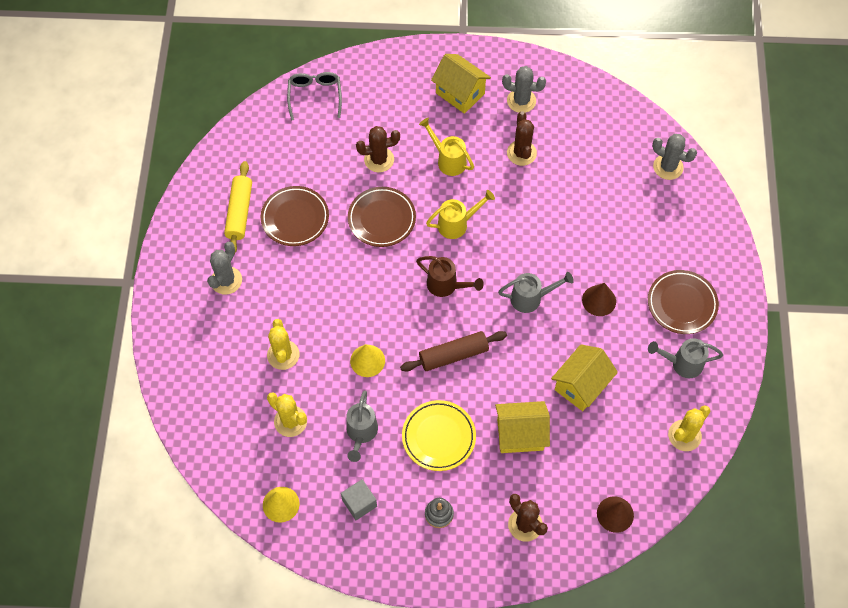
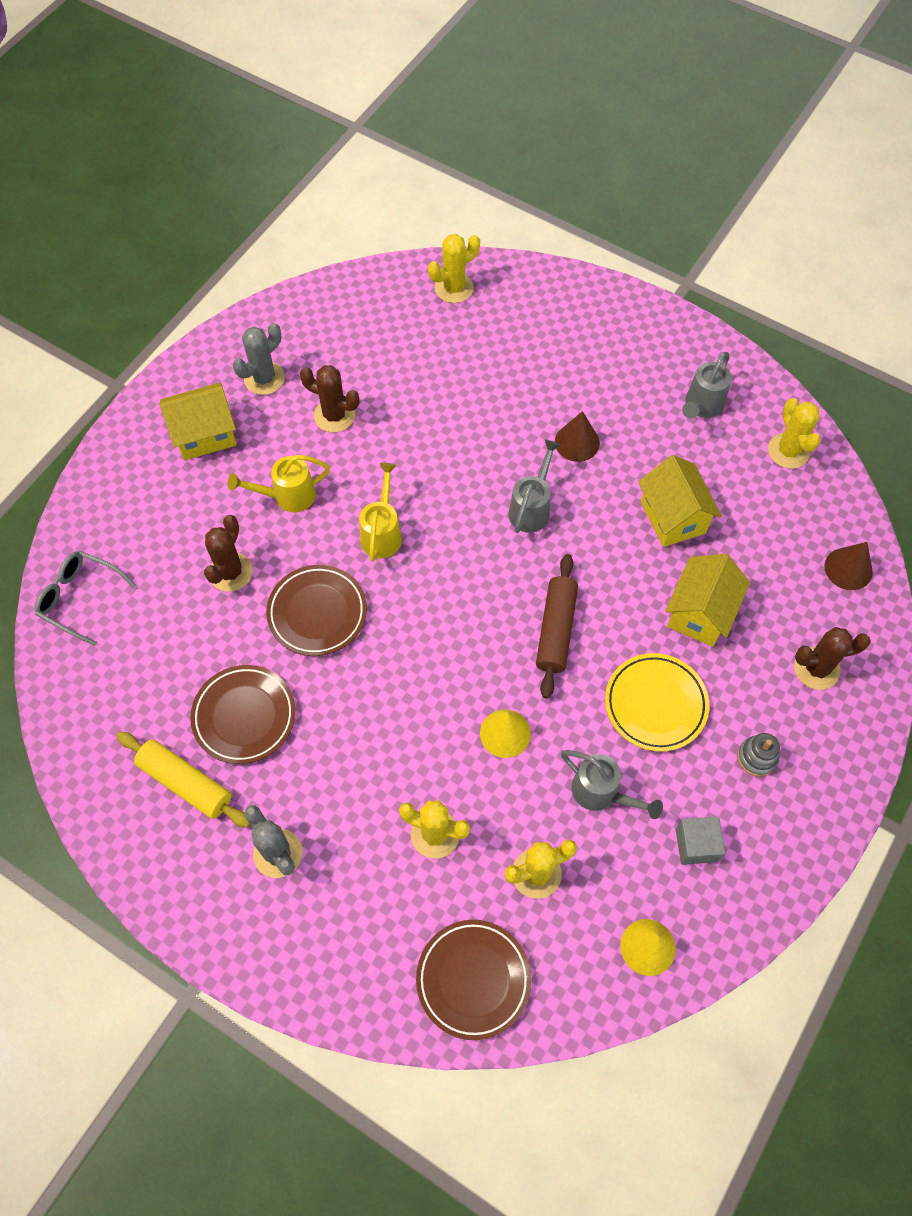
camera: 60 degrees left, 0 degrees up
brown watering can [416,256,484,297] -> none
brown plate [648,270,719,334] -> brown plate moved to [416,920,531,1040]
grey cactus [652,134,697,180] -> yellow cactus [428,234,480,303]

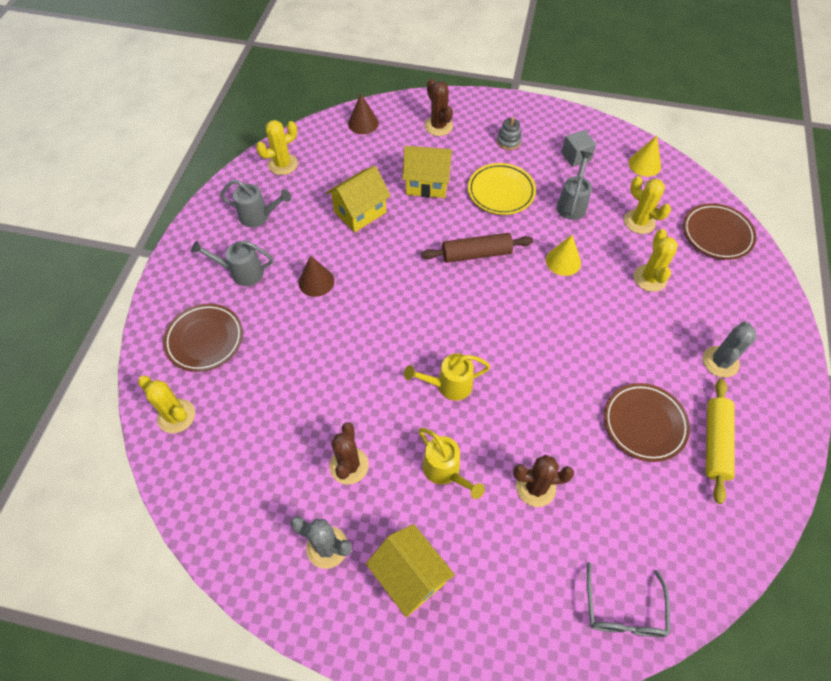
camera: 110 degrees left, 5 degrees down
brown plate [266,565,367,656] -> brown plate moved to [163,303,243,372]
grey watering can [509,440,561,533] -> grey watering can moved to [191,240,273,286]

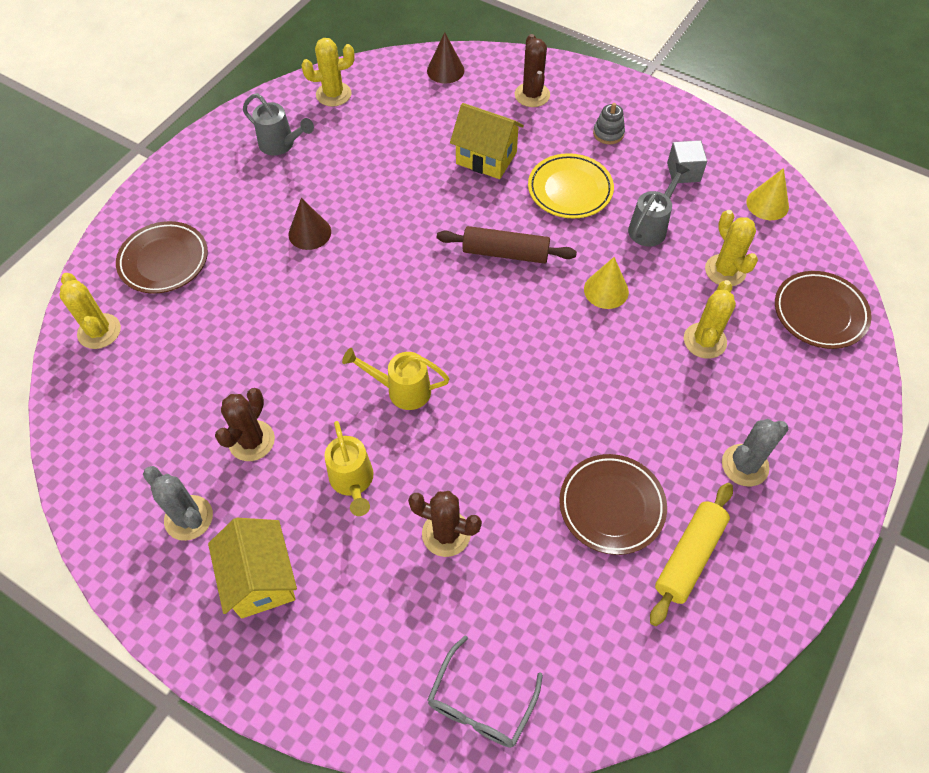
camera: 20 degrees right, 0 degrees up
grey watering can [191,240,273,286] -> none
yellow house [326,166,391,232] -> none

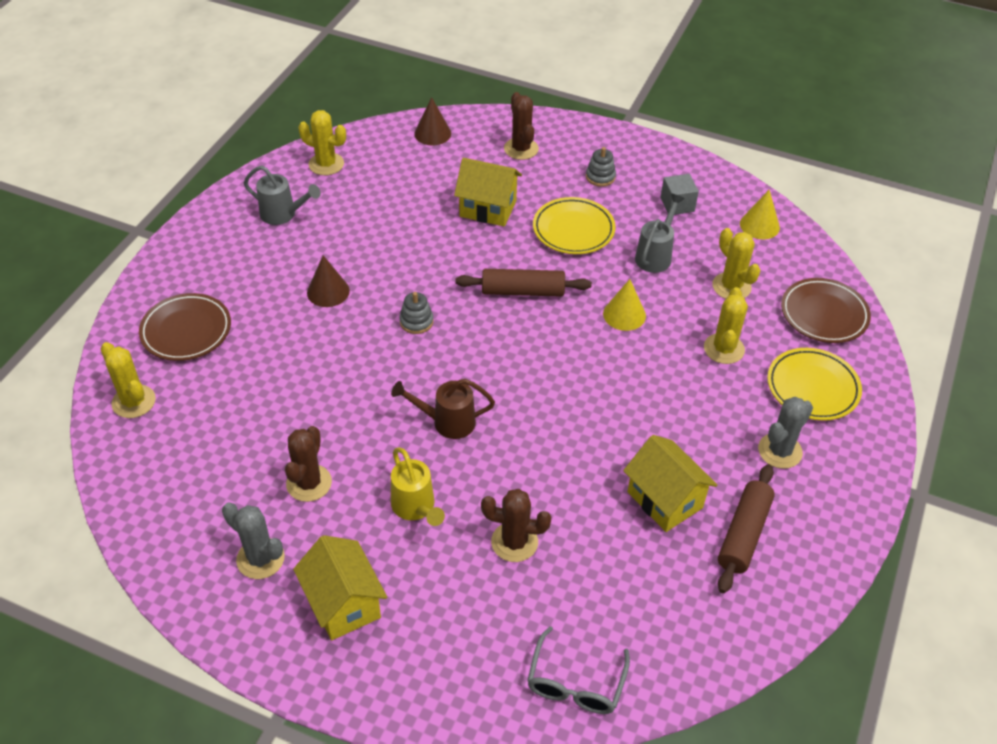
camera: 10 degrees left, 10 degrees down
yellow cactus [301,38,355,107] -> yellow cactus turned 45 degrees clockwise [298,110,346,175]
yellow watering can [342,348,450,410] -> brown watering can [391,379,495,439]
brown plate [559,454,667,555] -> yellow house [623,435,717,532]
yellow rolling pin [650,483,733,626] -> brown rolling pin [718,464,775,593]
none -> grey stacking toy [399,292,434,334]
none -> yellow plate [767,348,862,421]

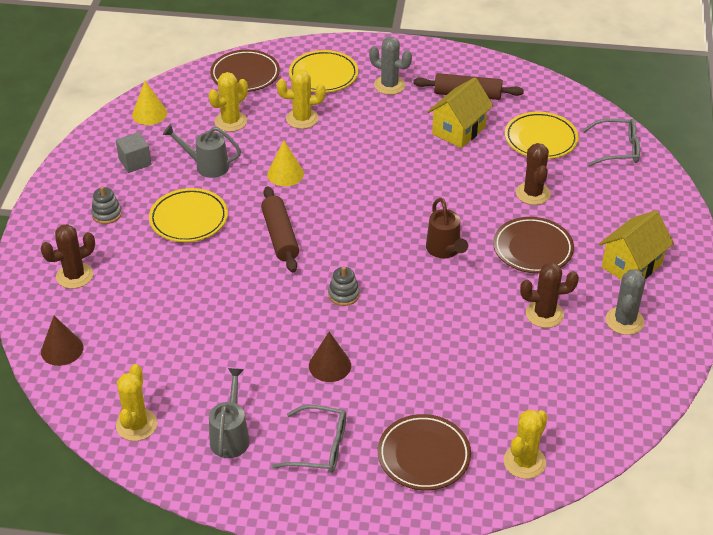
camera: 105 degrees left, 5 degrees down
yellow watering can [391,447,445,526] -> brown plate [493,217,574,273]
yellow house [454,158,522,227] -> none
none -> grey glasses [272,405,346,473]
none -> yellow plate [505,112,579,159]

